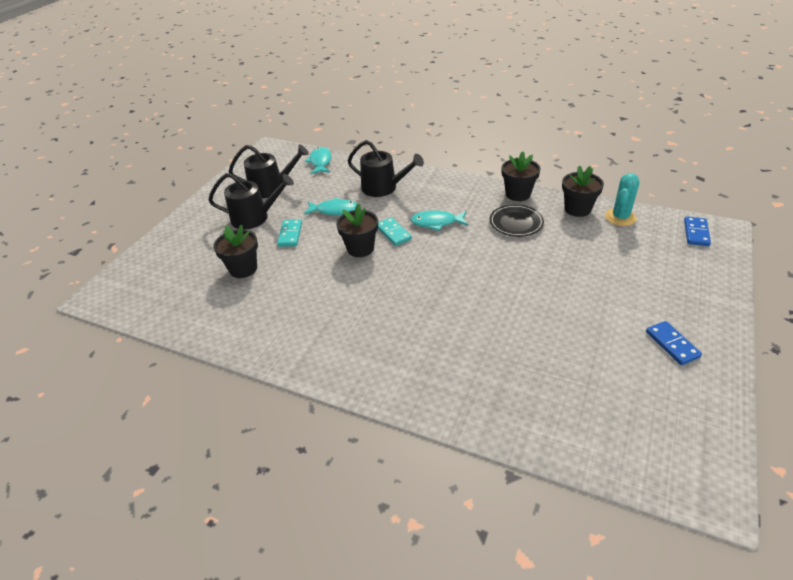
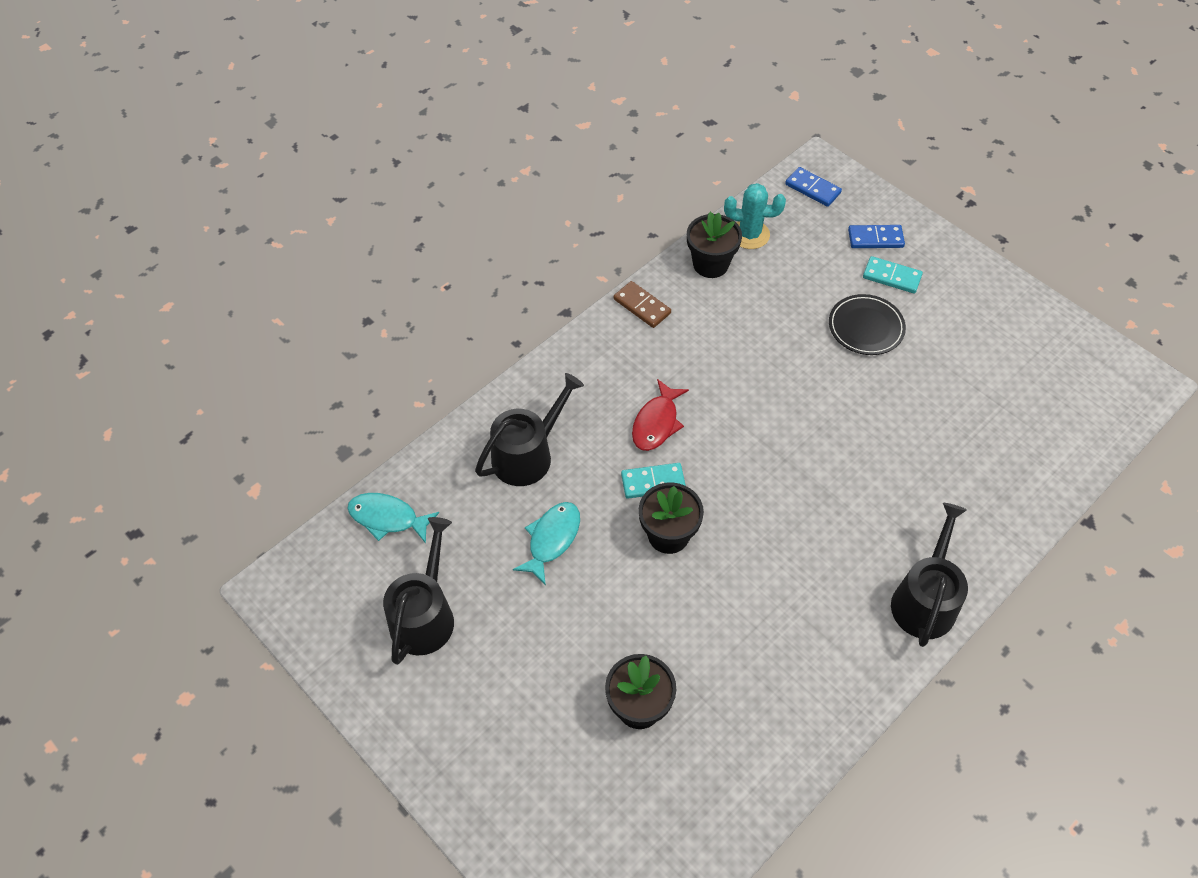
camera: 70 degrees left, 15 degrees up
black watering can [209,173,294,229] -> black watering can moved to [891,503,968,647]
turquoise domino [277,220,302,247] -> turquoise domino moved to [863,256,923,293]
turquoise fish [410,210,468,231] -> red fish [632,379,689,451]
black plate [489,204,544,237] -> black plate moved to [829,294,906,355]
black flower pot [502,151,541,201] -> brown domino [614,281,671,328]
turquoise cactus [605,173,639,226] -> turquoise cactus turned 45 degrees counterclockwise [724,183,786,249]
blue domino [646,321,702,365] -> blue domino moved to [848,225,905,248]

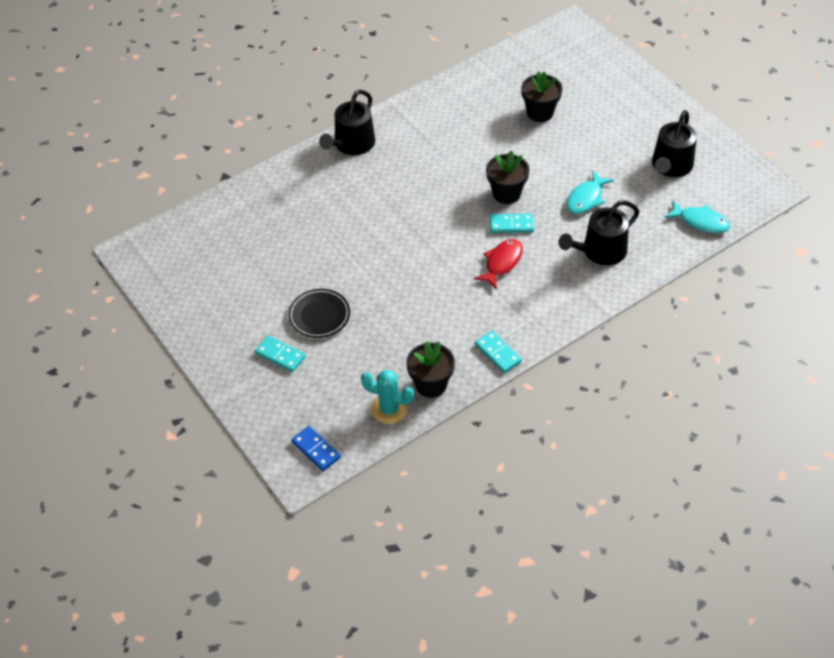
camera: 170 degrees left, 5 degrees down
brown domino [614,281,671,328] -> turquoise domino [475,331,522,373]
blue domino [848,225,905,248] -> none

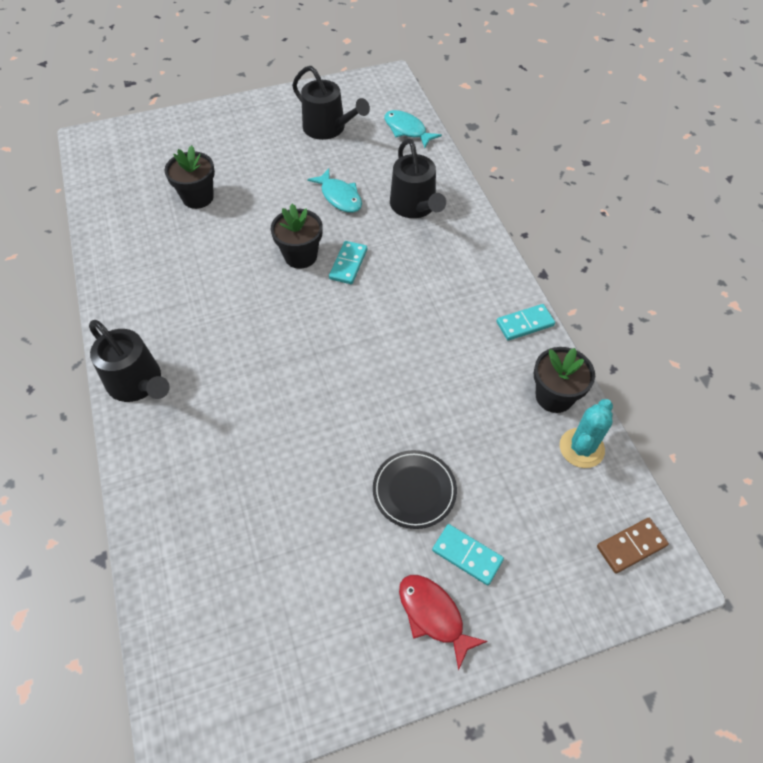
camera: 75 degrees left, 5 degrees up
turquoise domino [255,336,305,372] -> turquoise domino turned 75 degrees clockwise [432,524,504,586]
blue domino [291,426,341,471] -> brown domino [597,518,669,573]
red fish [474,239,523,289] -> red fish moved to [399,575,488,671]
turquoise fish [664,200,730,233] -> turquoise fish turned 90 degrees counterclockwise [384,110,442,148]

